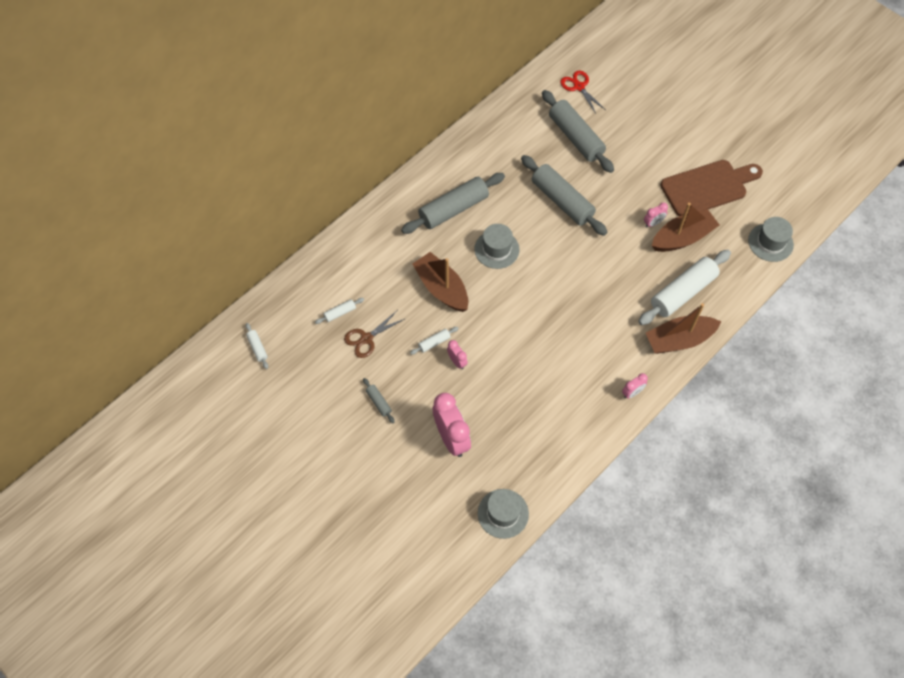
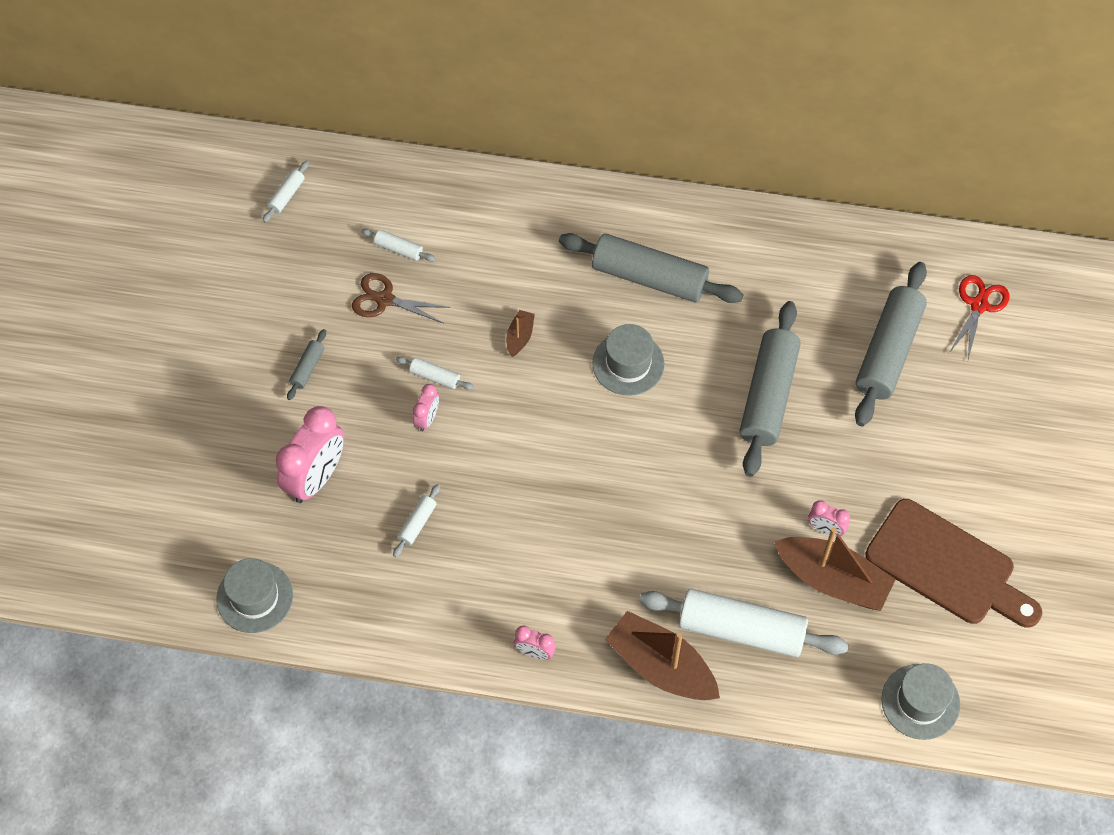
camera: 55 degrees right, 0 degrees up
brown boat [412,252,468,312] -> brown boat [506,310,535,357], size x0.46
none -> white rolling pin [393,484,440,557]

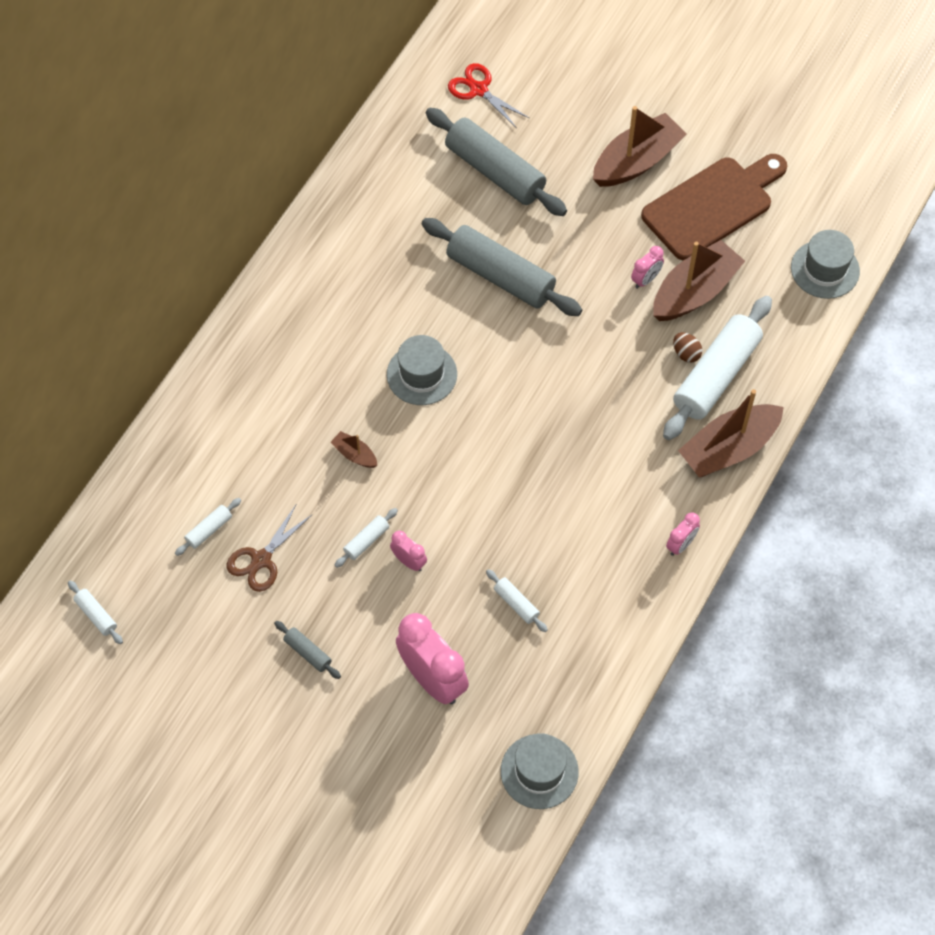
camera: 70 degrees left, 0 degrees up
grey rolling pin [559,233,744,303] -> none
none -> brown boat [593,106,687,187]
none -> brown egg [673,332,702,363]

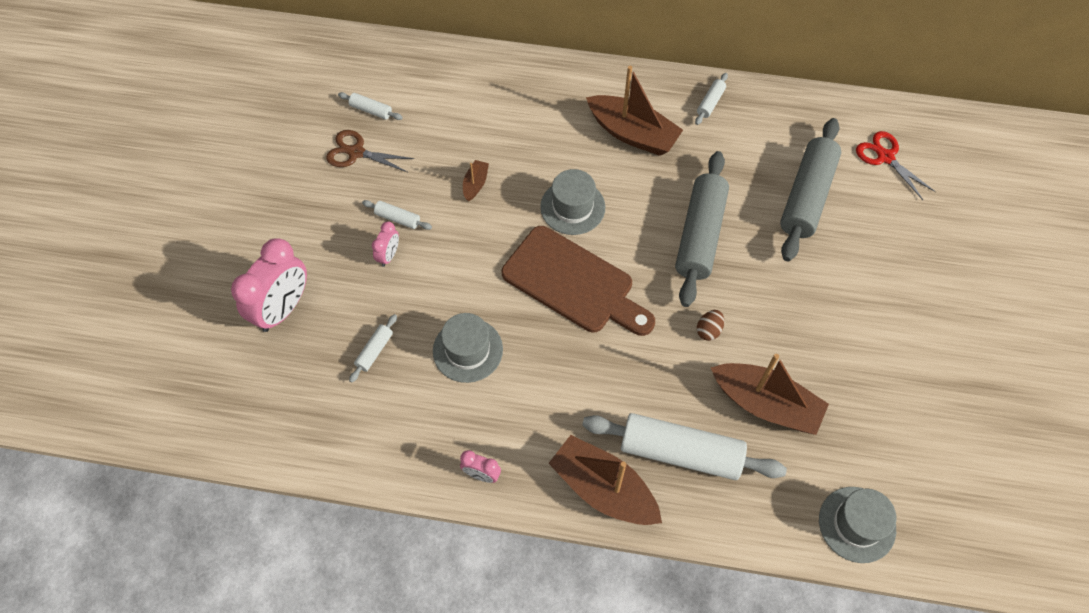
camera: 70 degrees right, 0 degrees up
white rolling pin [68,580,123,644] -> white rolling pin moved to [695,73,728,125]
grey rolling pin [274,621,341,679] -> none
red scissors [448,63,529,127] -> red scissors turned 60 degrees counterclockwise [856,131,936,200]
grey hat [501,733,579,809] -> grey hat moved to [433,313,503,383]
brown boat [593,106,687,187] -> brown boat moved to [586,66,683,156]
pink clock [631,246,664,289] -> none
brown cutting board [641,154,787,261] -> brown cutting board moved to [502,226,655,336]
brown egg [673,332,702,363] -> brown egg moved to [697,310,724,341]

